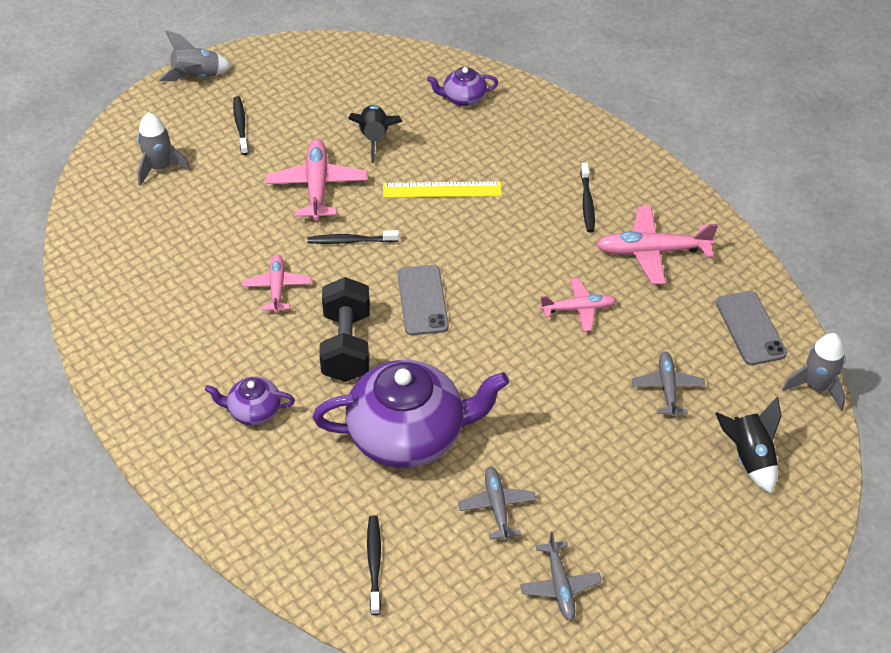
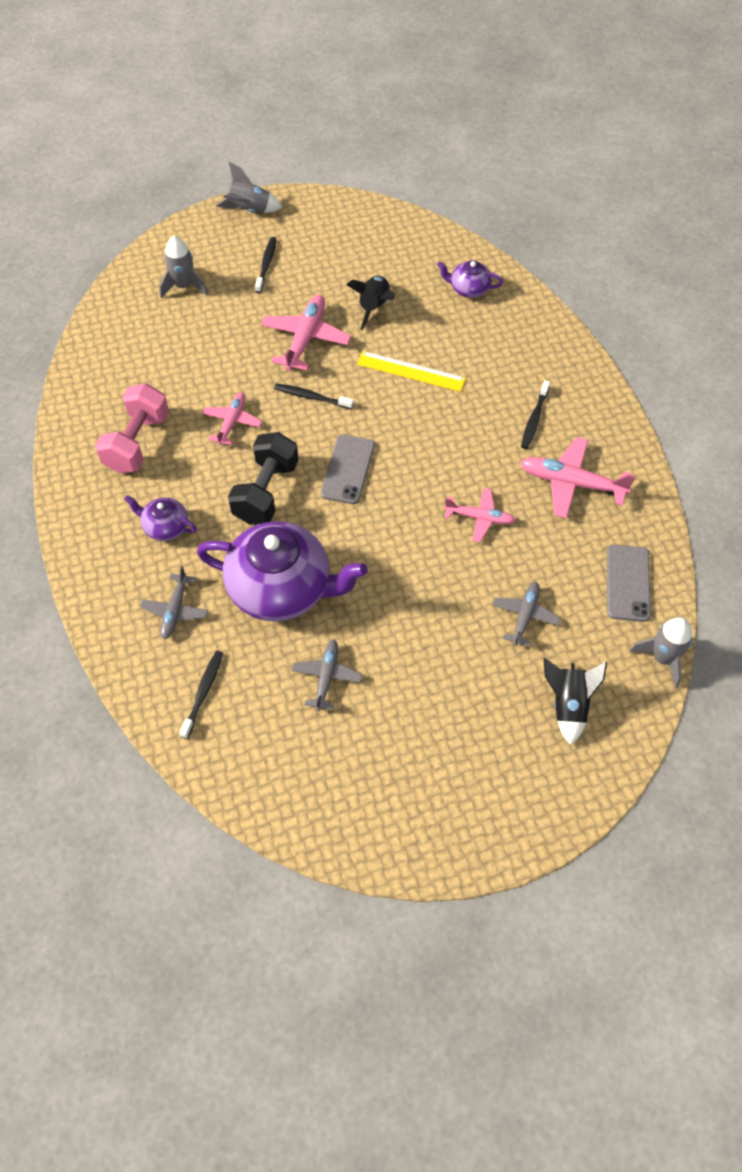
camera: 20 degrees right, 10 degrees up
grey plane [520,531,602,621] -> grey plane moved to [140,566,208,639]
none -> pink dumbbell [95,384,169,473]

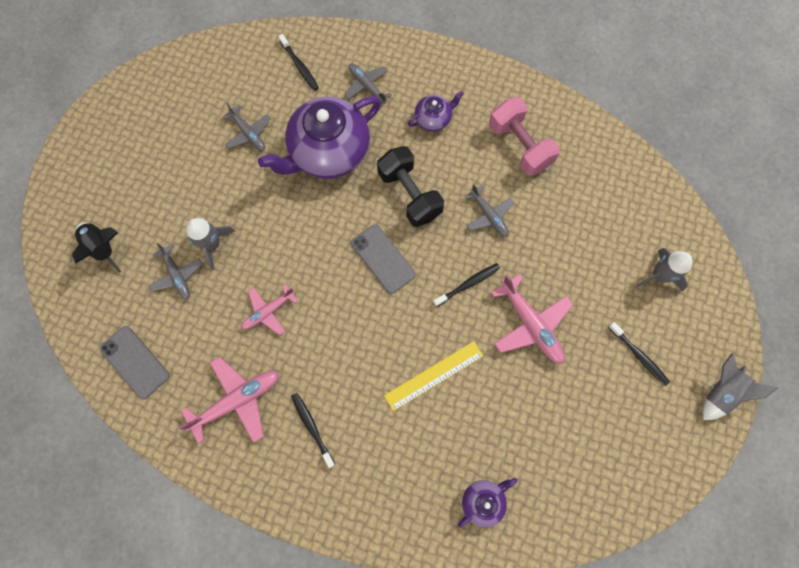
camera: 130 degrees right, 15 degrees up
pink plane [202,392,262,445] -> grey plane [465,184,514,237]
black rocket [346,276,395,330] -> none
grey rocket [629,617,692,688] -> grey rocket moved to [186,218,235,270]

